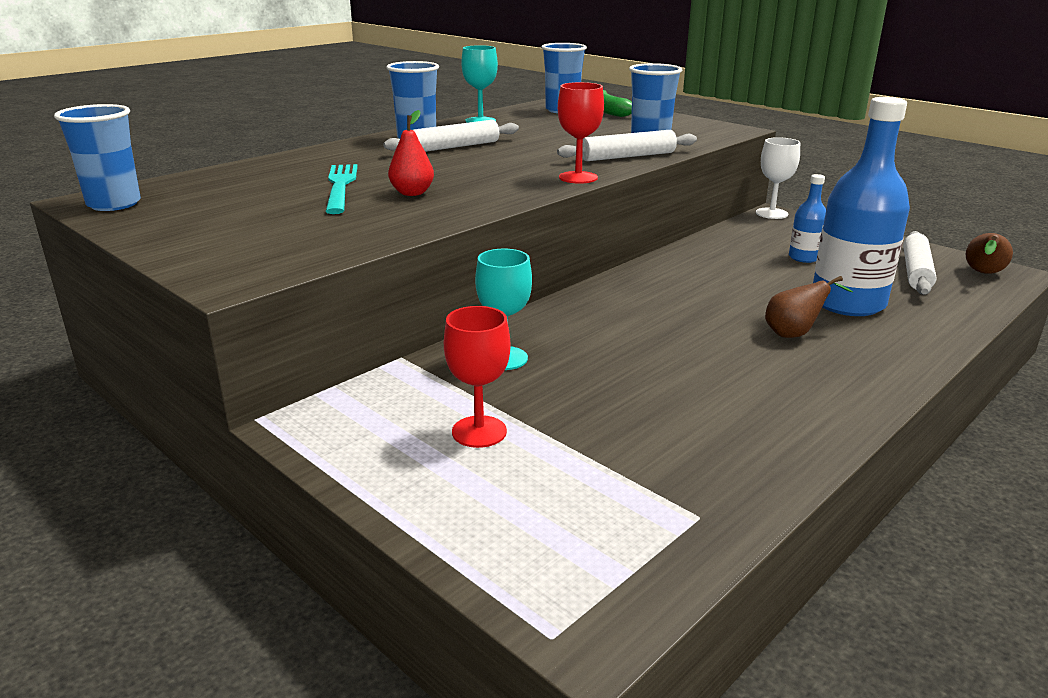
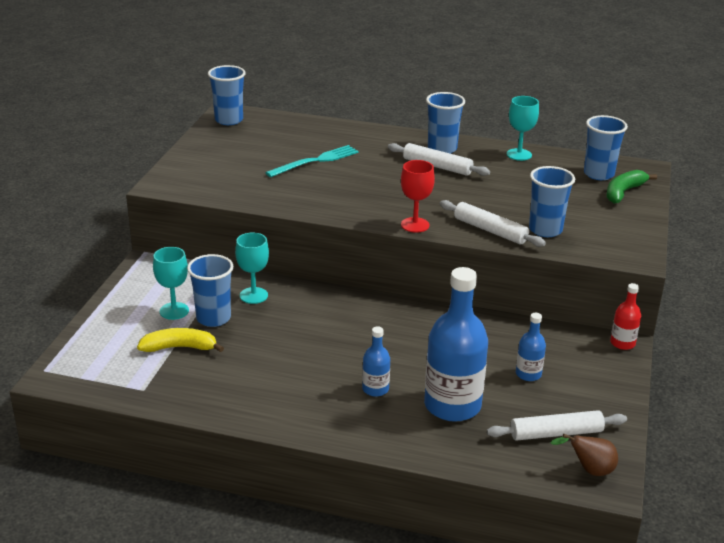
camera: 60 degrees right, 5 degrees up
red pear [388,110,434,196] -> none
red goblet [444,306,511,448] -> turquoise goblet [153,247,189,320]
white goblet [756,137,800,219] -> red bottle [610,283,641,350]
brown pear [765,276,853,338] -> blue bottle [362,326,390,397]
none -> yellow banana [137,328,224,352]
none -> blue cup [187,254,233,327]

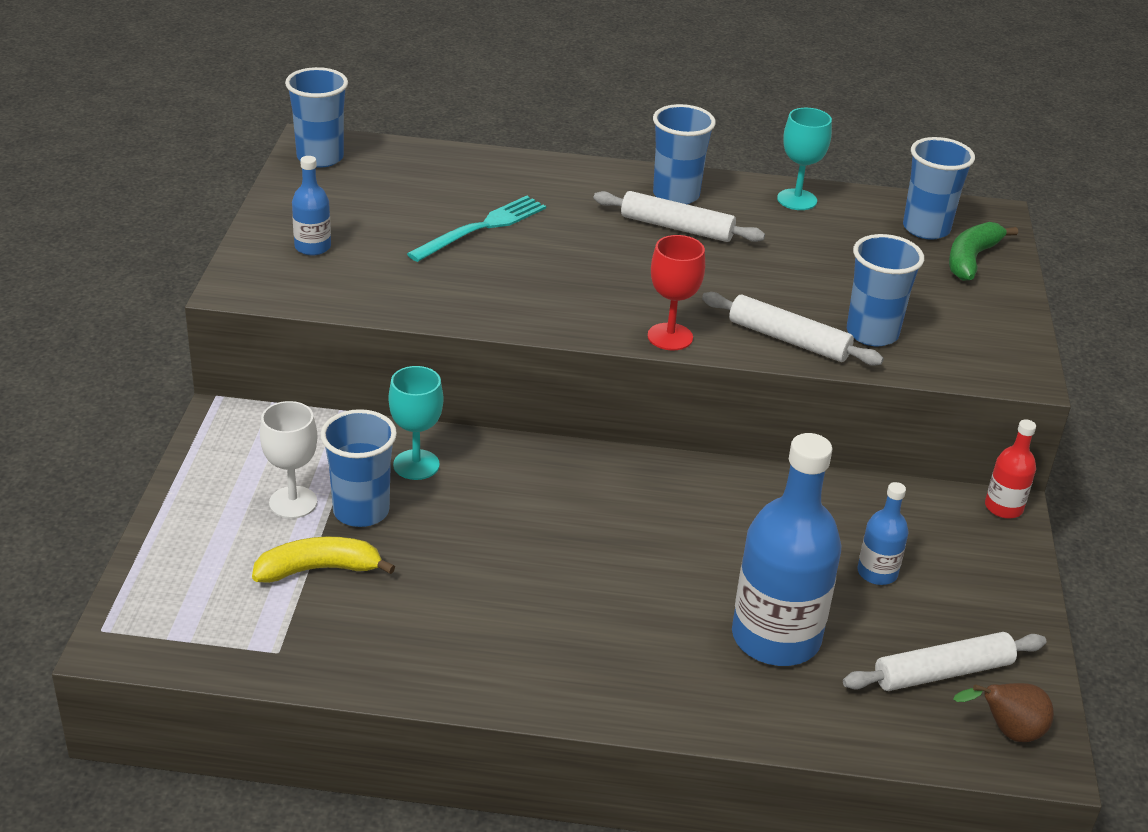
camera: 10 degrees left, 5 degrees up
turquoise goblet [153,247,189,320] -> white goblet [260,401,317,519]
blue bottle [362,326,390,397] -> blue bottle moved to [292,156,331,255]

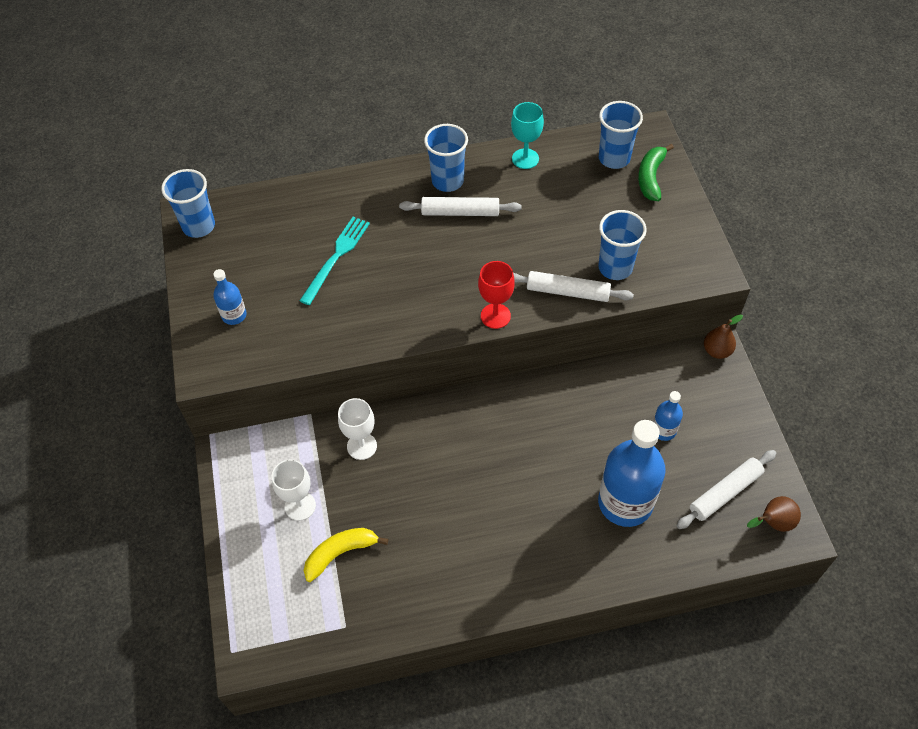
camera: 15 degrees left, 20 degrees up
blue cup [320,409,397,527] -> none
turquoise goblet [389,366,443,480] -> white goblet [338,398,377,460]
red bottle [985,419,1036,519] -> brown pear [704,314,743,359]

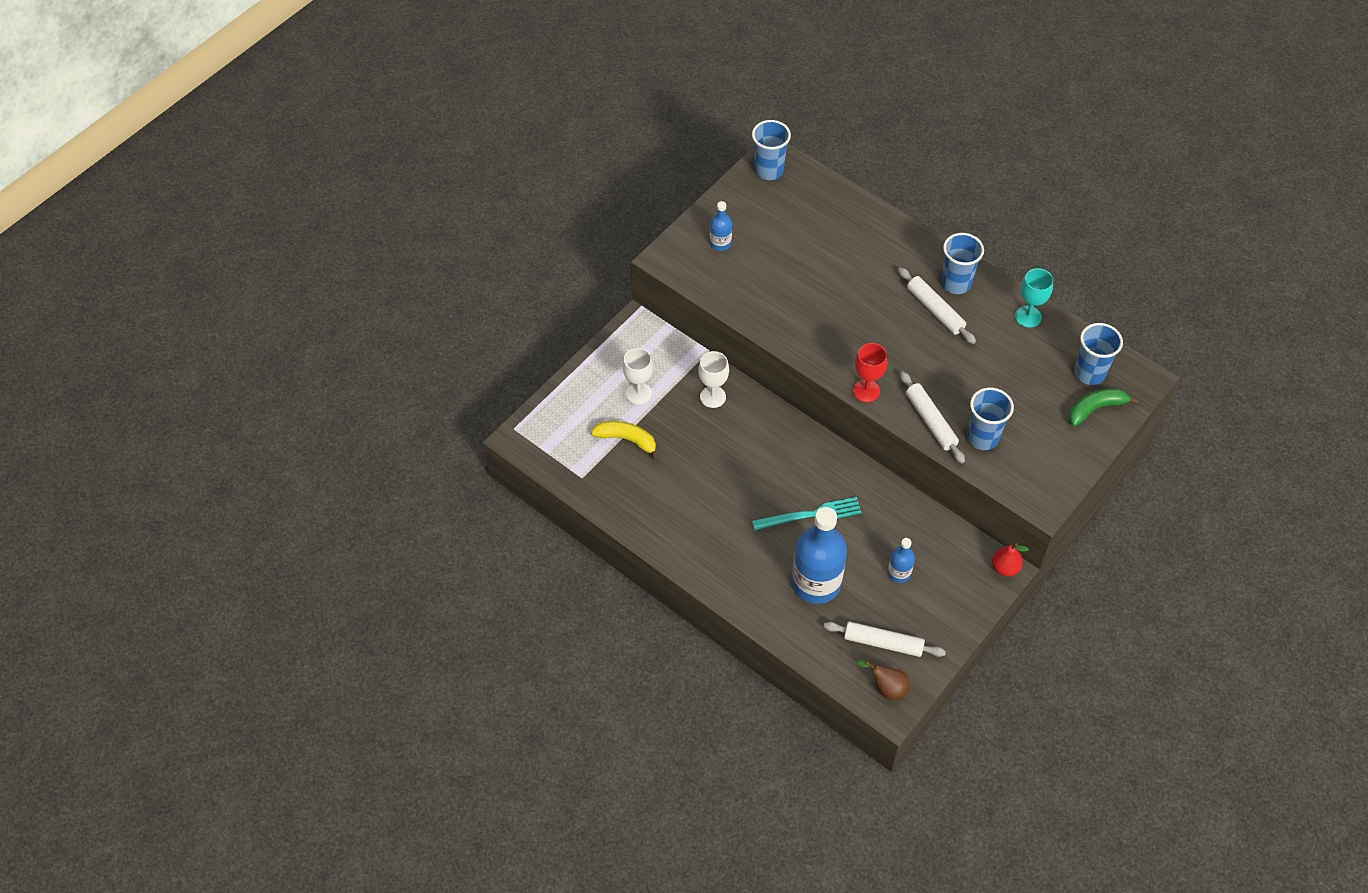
camera: 50 degrees right, 0 degrees up
turquoise fork [299,217,370,305] -> turquoise fork moved to [752,497,862,530]
brown pear [704,314,743,359] -> red pear [992,543,1029,577]

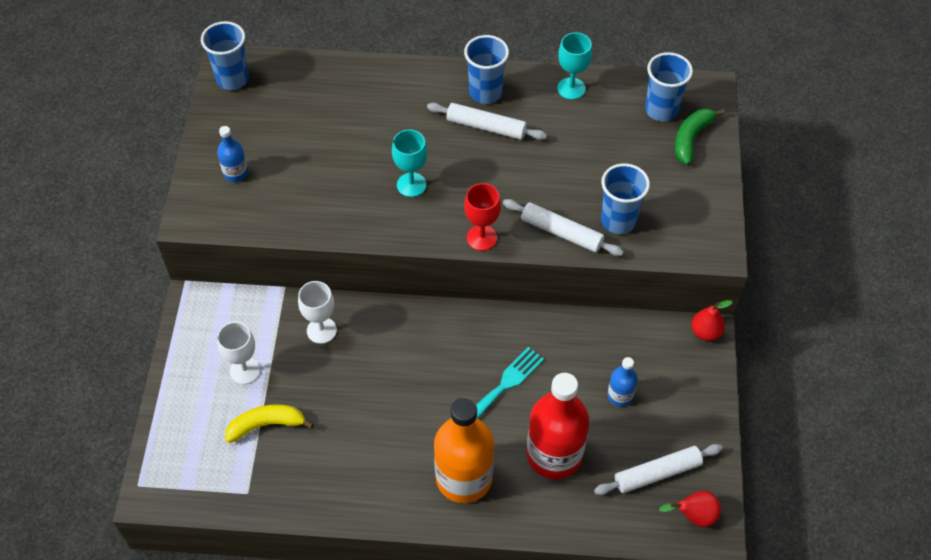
camera: 35 degrees left, 0 degrees up
blue bottle [792,507,847,604] -> red bottle [527,373,590,479]
brown pear [857,660,909,700] -> red pear [659,491,721,527]
none -> turquoise goblet [392,130,427,197]
none -> orange bottle [434,398,494,503]

